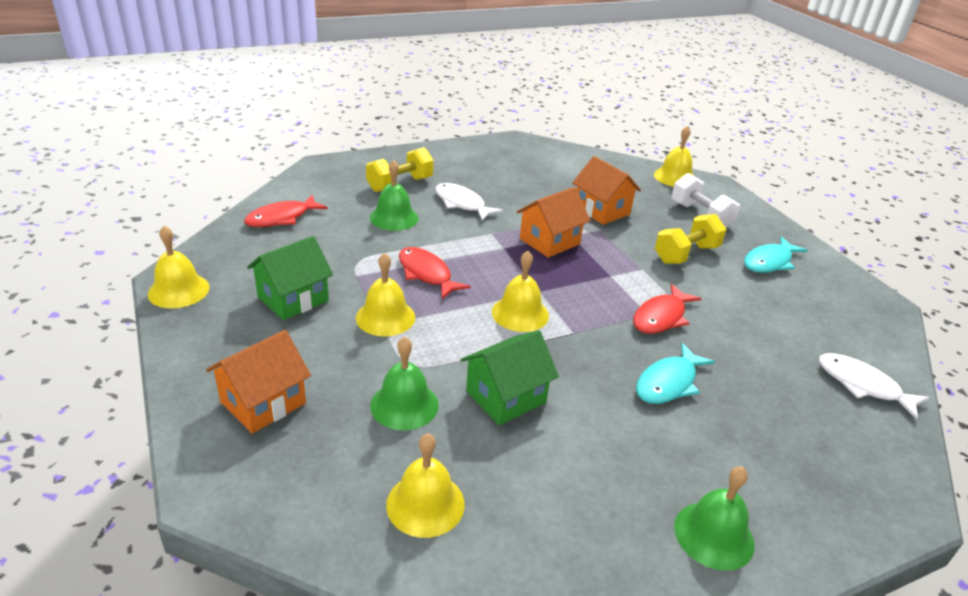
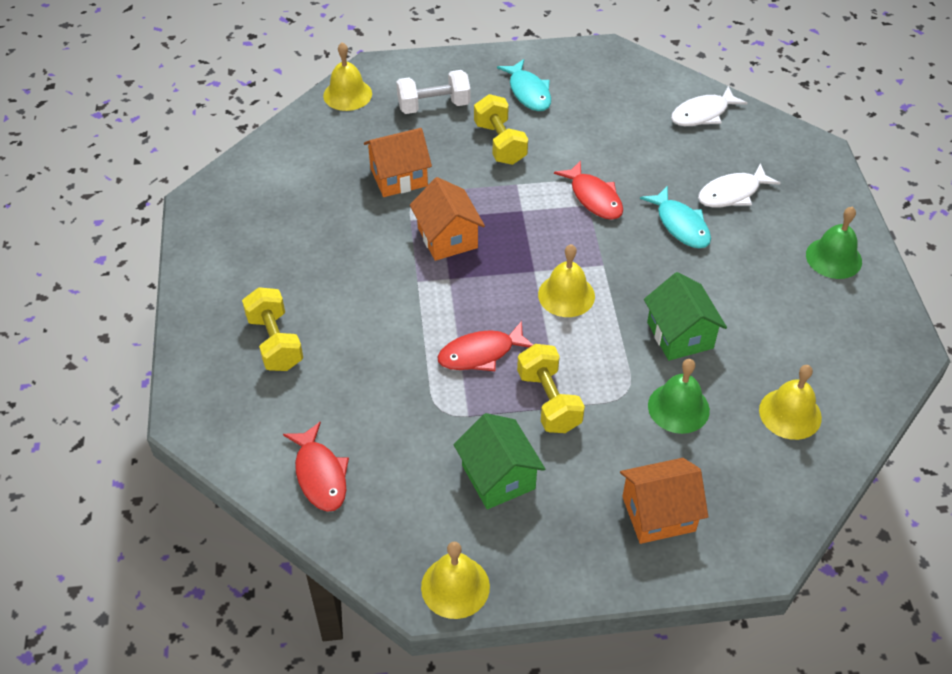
camera: 70 degrees left, 15 degrees up
orange house [206,330,311,434] -> orange house turned 75 degrees counterclockwise [620,458,708,544]
yellow bell [356,253,415,336] -> yellow dumbbell [517,344,585,433]
green bell [370,160,419,231] -> none
white fish [435,183,503,221] -> white fish moved to [698,163,781,207]

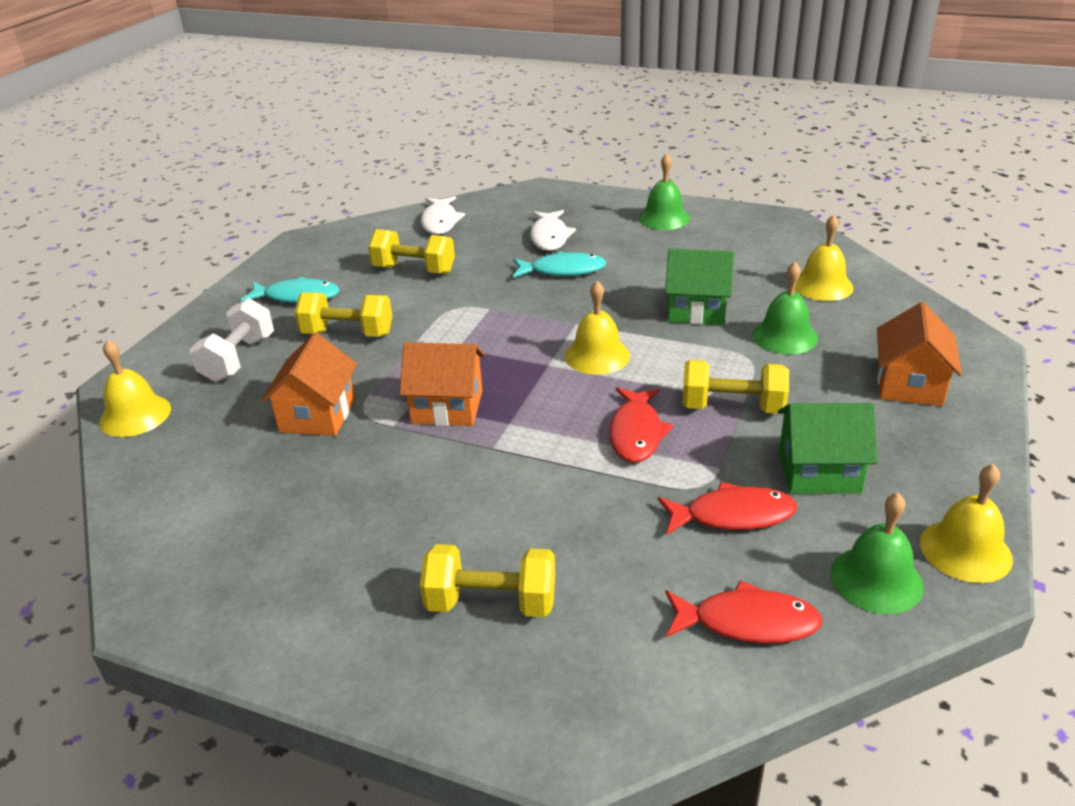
camera: 60 degrees left, 15 degrees down
red fish [554,160,623,220] -> red fish moved to [658,482,797,535]
none -> yellow dumbbell [368,229,455,274]
none -> green bell [830,493,924,614]

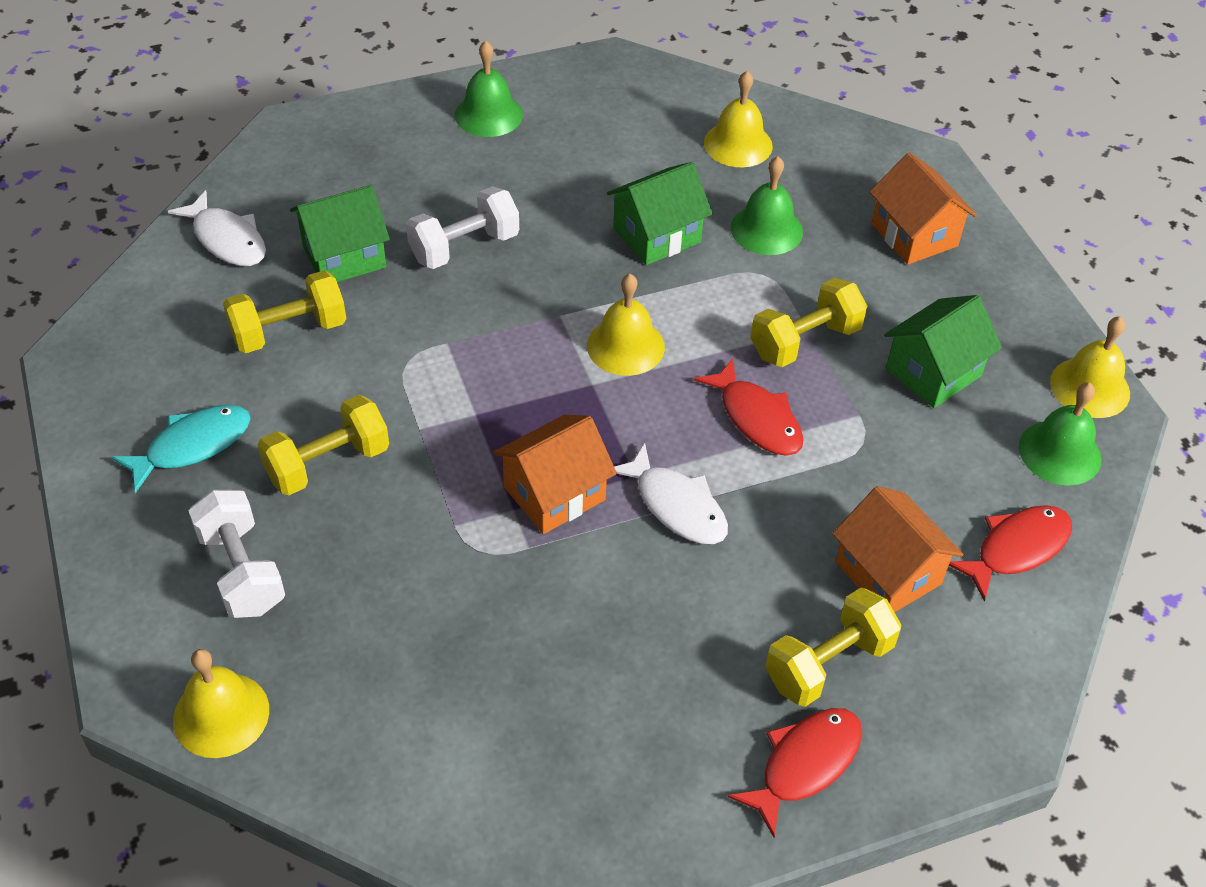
camera: 45 degrees left, 15 degrees up
orange house [261,333,357,436] -> orange house moved to [832,486,963,612]
turquoise fish [513,251,607,278] -> white dumbbell [406,186,519,269]
white fish [530,210,576,251] -> white fish moved to [614,443,728,544]
red fish [658,482,797,535] -> red fish moved to [728,708,862,837]
none -> green house [290,185,390,282]

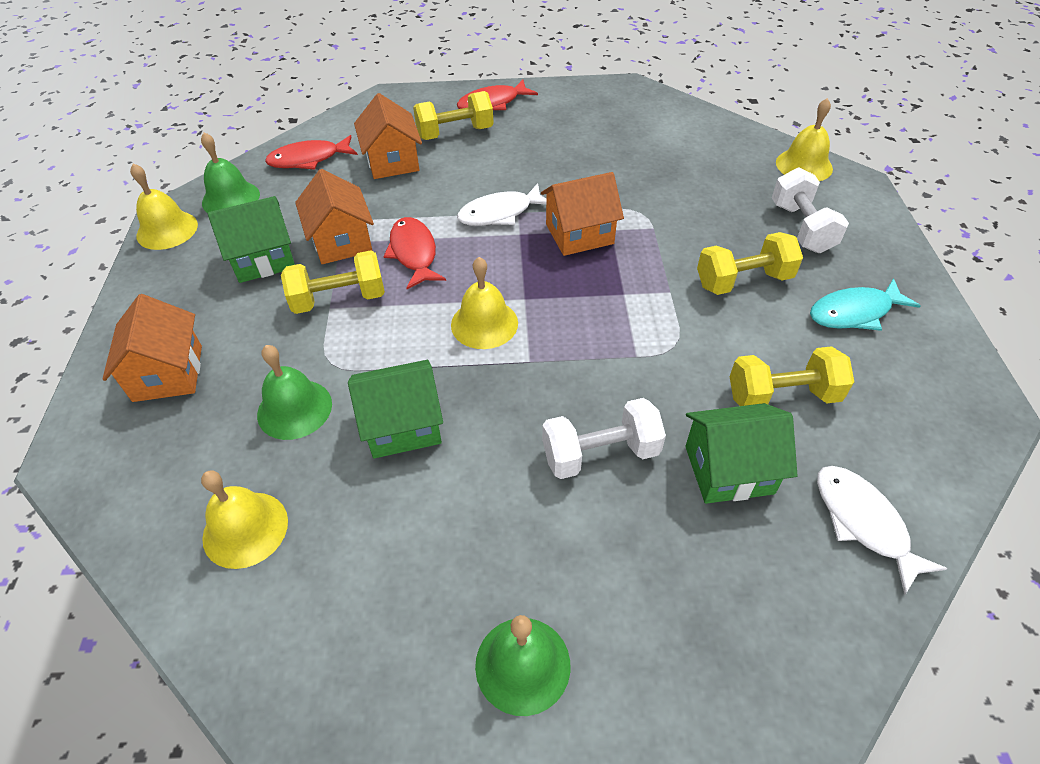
camera: 160 degrees left, 0 degrees up
white fish [614,443,728,544] -> white fish turned 90 degrees counterclockwise [457,183,546,226]
none -> orange house [295,169,374,264]

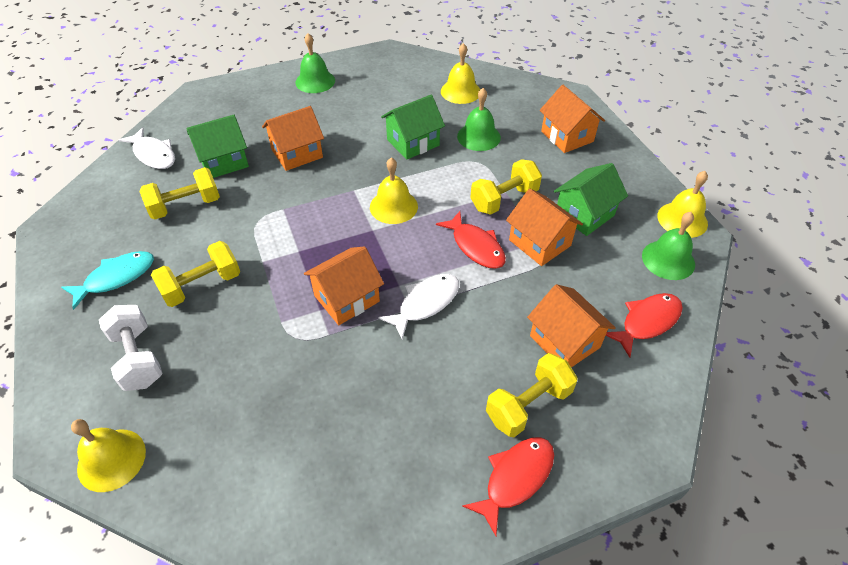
camera: 160 degrees right, 0 degrees up
white dumbbell [542,398,666,479] -> orange house [262,106,324,171]

